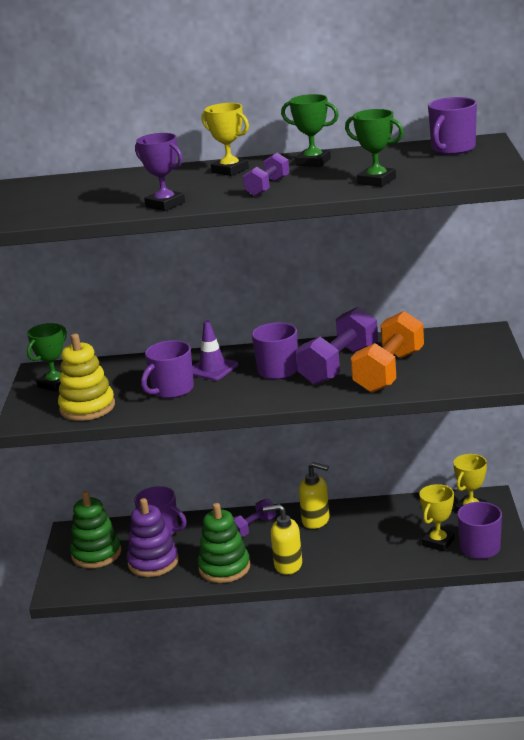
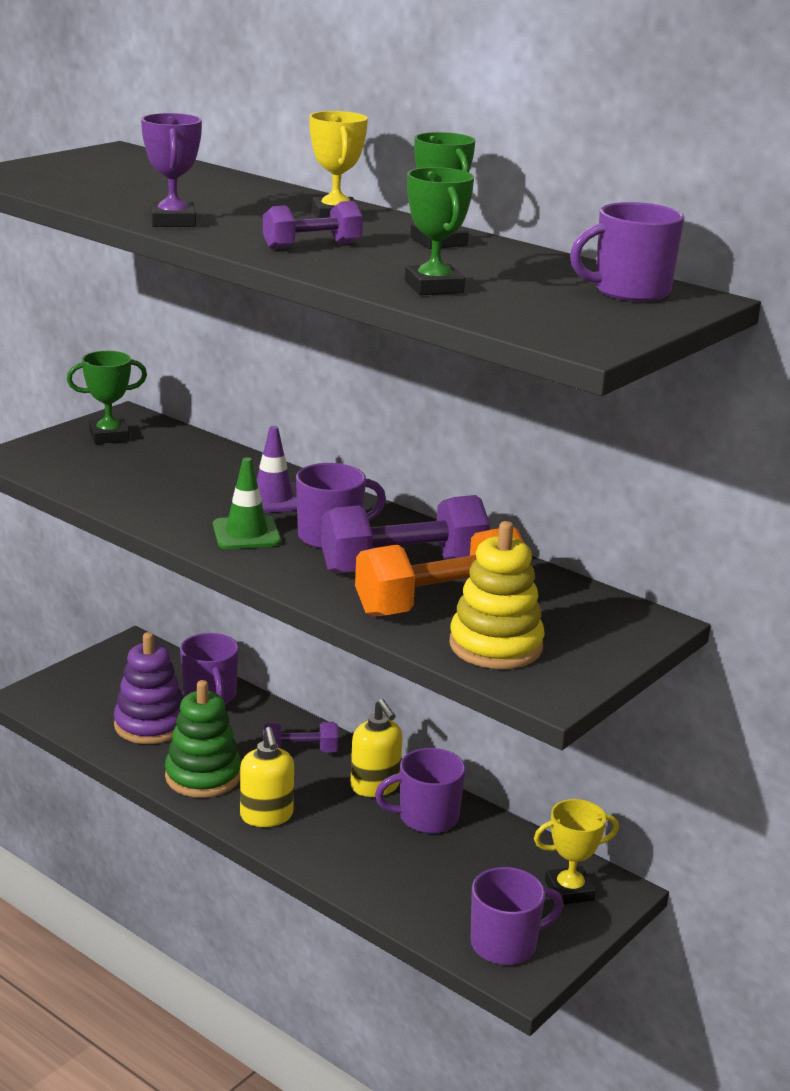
camera: 35 degrees right, 0 degrees up
yellow stacking toy [58,334,115,421] -> yellow stacking toy moved to [449,521,545,669]
green stacking toy [70,491,121,568] -> none
purple mug [141,340,194,398] -> purple mug moved to [375,748,466,833]
yellow soap dispenser [263,504,302,574] -> yellow soap dispenser turned 150 degrees counterclockwise [240,727,294,827]
yellow trophy [419,484,455,551] -> none
none -> green traffic cone [213,457,281,549]

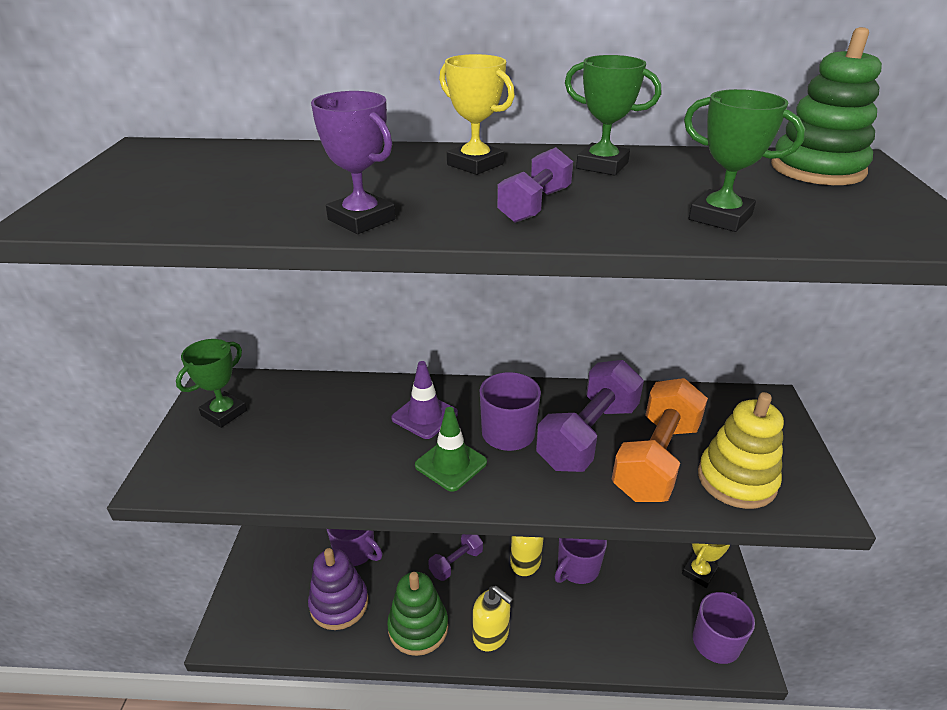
camera: 35 degrees left, 10 degrees up
purple mug [570,202,684,302] -> green stacking toy [771,27,882,185]

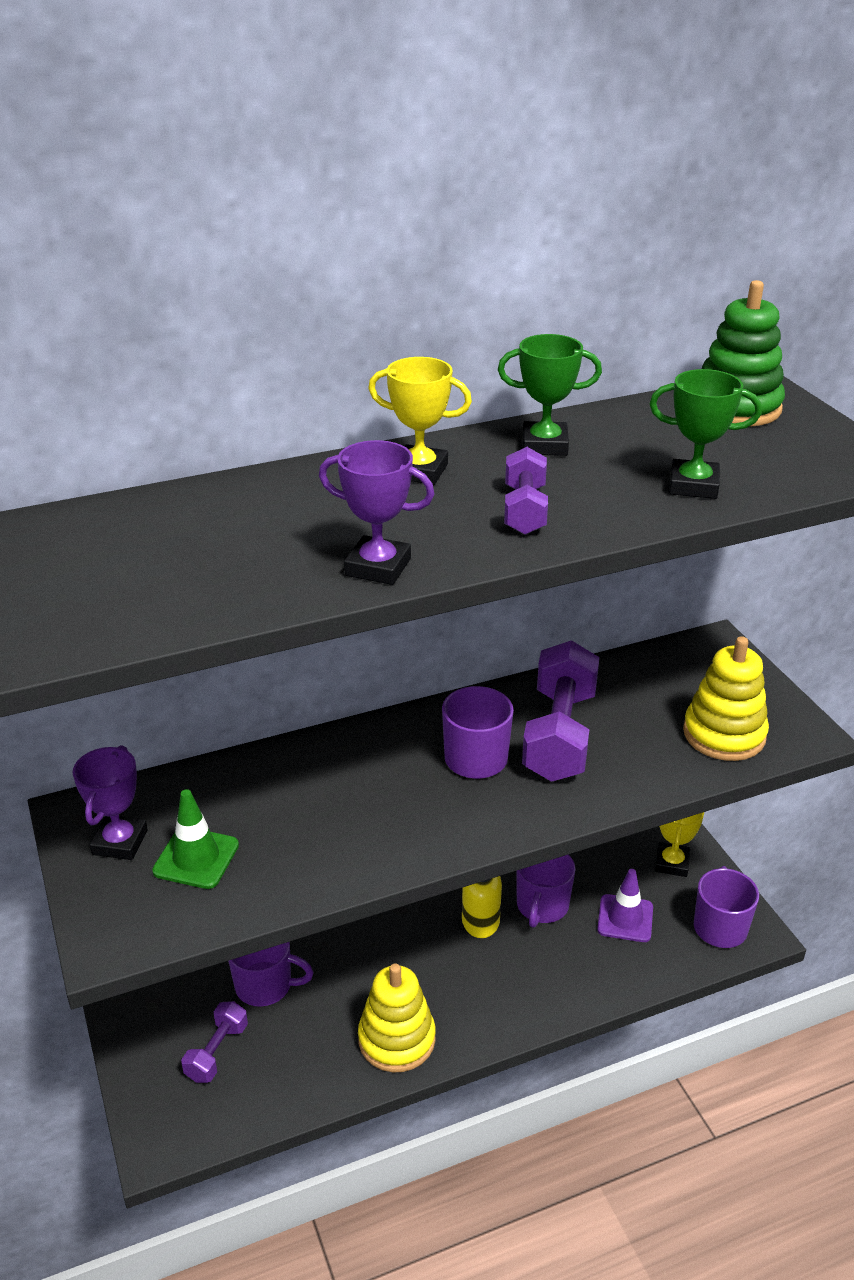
camera: 25 degrees left, 0 degrees up
green trophy [176,339,247,428] -> purple trophy [73,745,148,860]
purple stacking toy [308,548,368,630] -> none
green stacking toy [387,572,448,656] -> yellow stacking toy [358,963,436,1072]
purple traffic cone [391,361,458,439] -> purple traffic cone moved to [597,869,653,942]
green traffic cone [415,407,487,492] -> green traffic cone moved to [152,789,239,889]
purple dumbbell [428,534,483,581] -> purple dumbbell moved to [181,1001,248,1083]
yellow soap dispenser [473,586,513,651] -> none
orange dumbbell [612,378,708,502] -> none

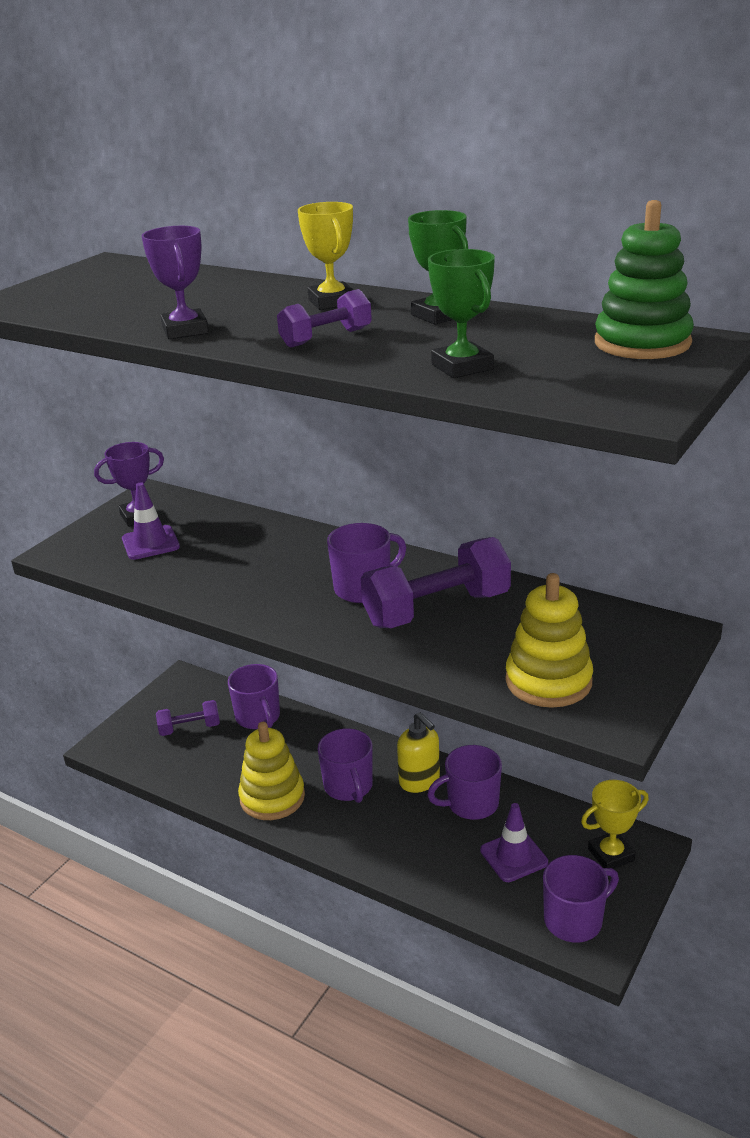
camera: 55 degrees right, 5 degrees down
green traffic cone [152,789,239,889] -> purple traffic cone [122,482,180,560]
none -> purple mug [318,728,373,803]

